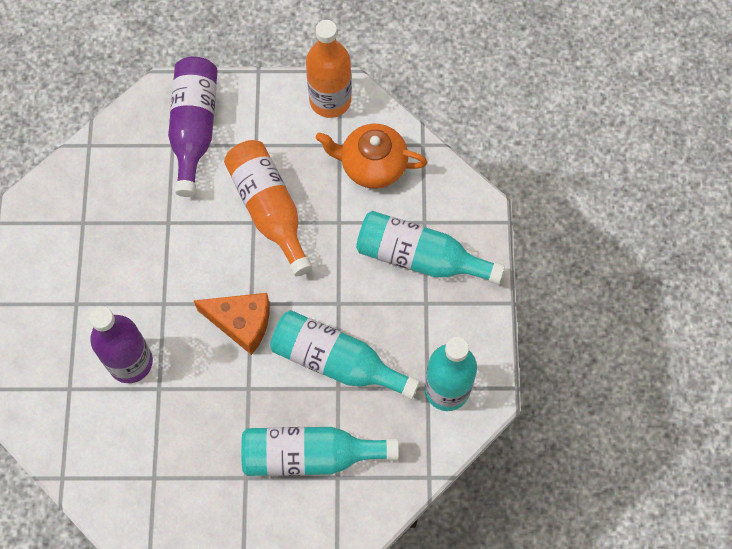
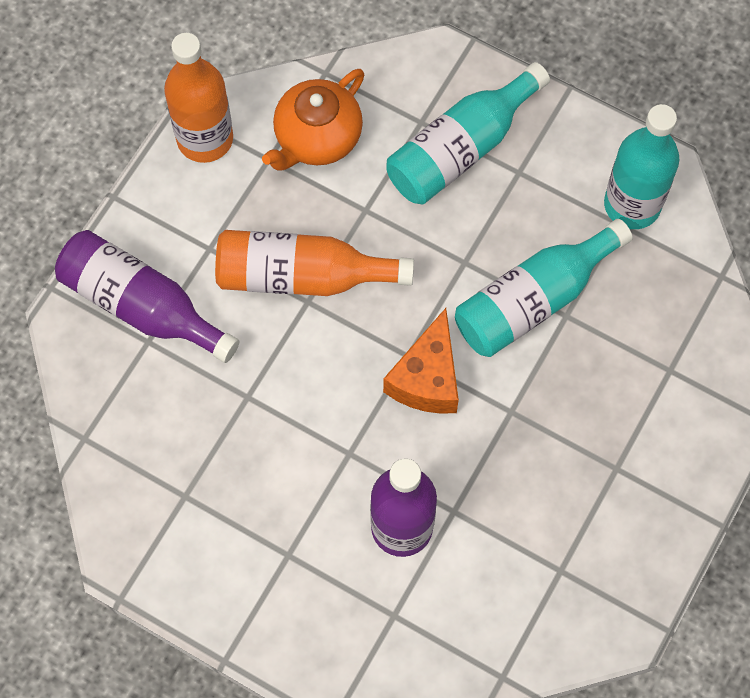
camera: 60 degrees left, 0 degrees up
orange cheese [194,293,270,355] -> orange cheese turned 150 degrees clockwise [383,308,459,414]
turquoise bottle [241,427,399,476] -> none

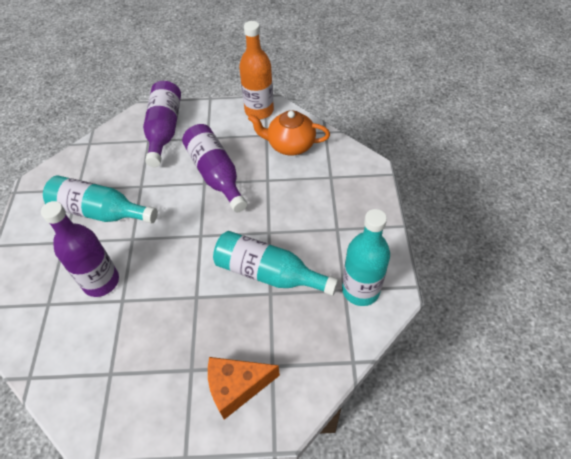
camera: 60 degrees right, 15 degrees down
orange bottle [215,230,414,296] -> purple bottle [182,124,247,212]
orange cheese [383,308,459,414] -> orange cheese moved to [208,357,280,420]
turquoise bottle [386,62,550,204] -> turquoise bottle moved to [43,175,158,224]

